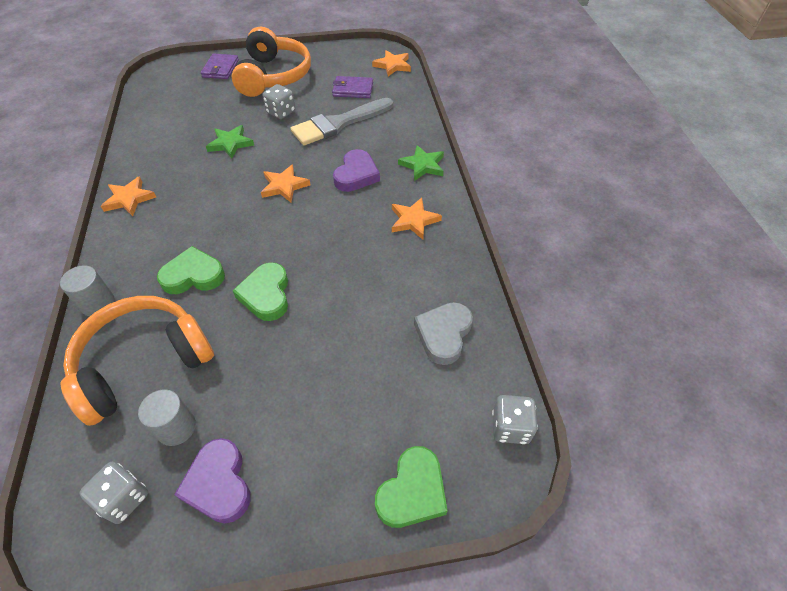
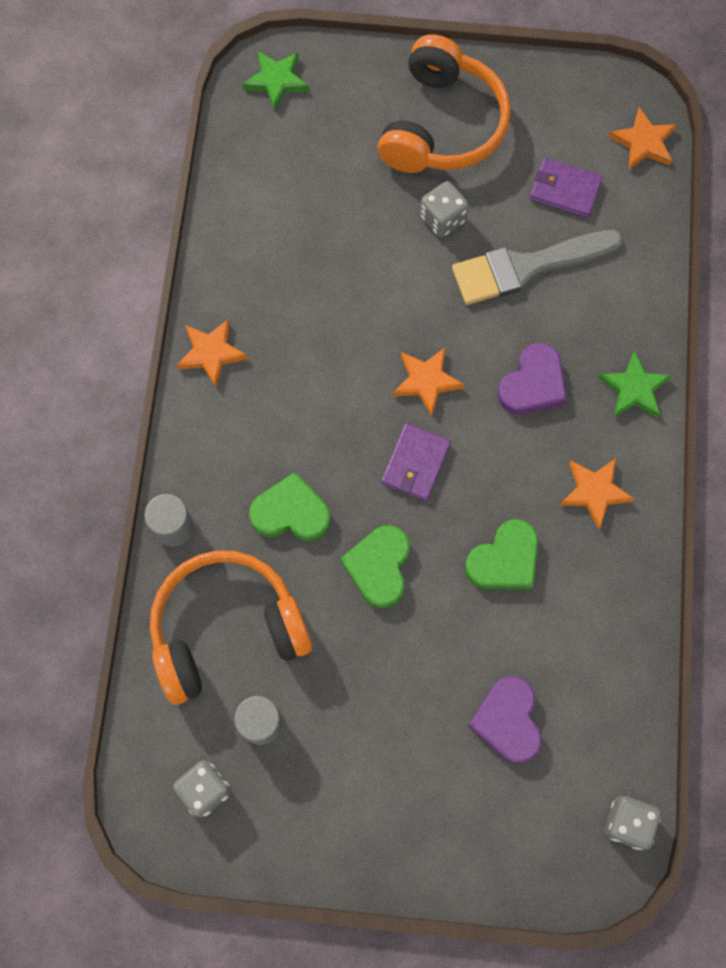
camera: 15 degrees right, 20 degrees up
purple heart [174,438,251,524] -> purple heart moved to [468,676,542,763]
purple wallet [201,54,239,79] -> purple wallet moved to [381,423,451,501]
green star [206,125,254,159] -> green star moved to [242,51,309,110]
green heart [375,446,448,528] -> green heart moved to [465,519,538,589]
grey heart [414,302,473,365] -> none

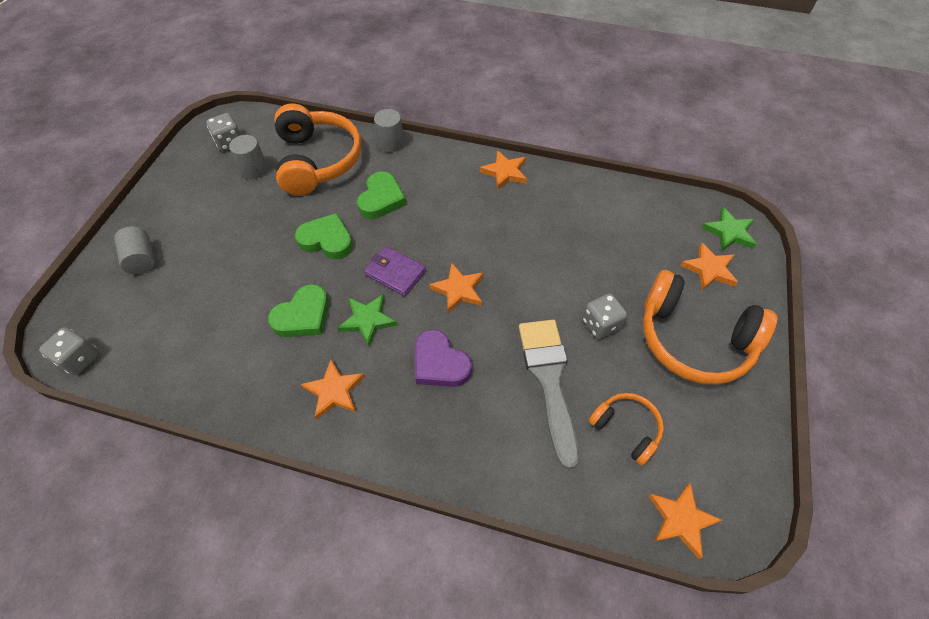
camera: 100 degrees right, 15 degrees down
green heart [465,519,538,589] -> green heart turned 105 degrees counterclockwise [268,284,329,337]
purple heart [468,676,542,763] -> none
purple wallet [530,158,602,218] -> orange headphones [588,393,664,465]
green star [598,351,672,418] -> green star moved to [338,294,398,346]
none -> grey cylinder [114,227,155,274]
none -> orange star [680,242,738,290]

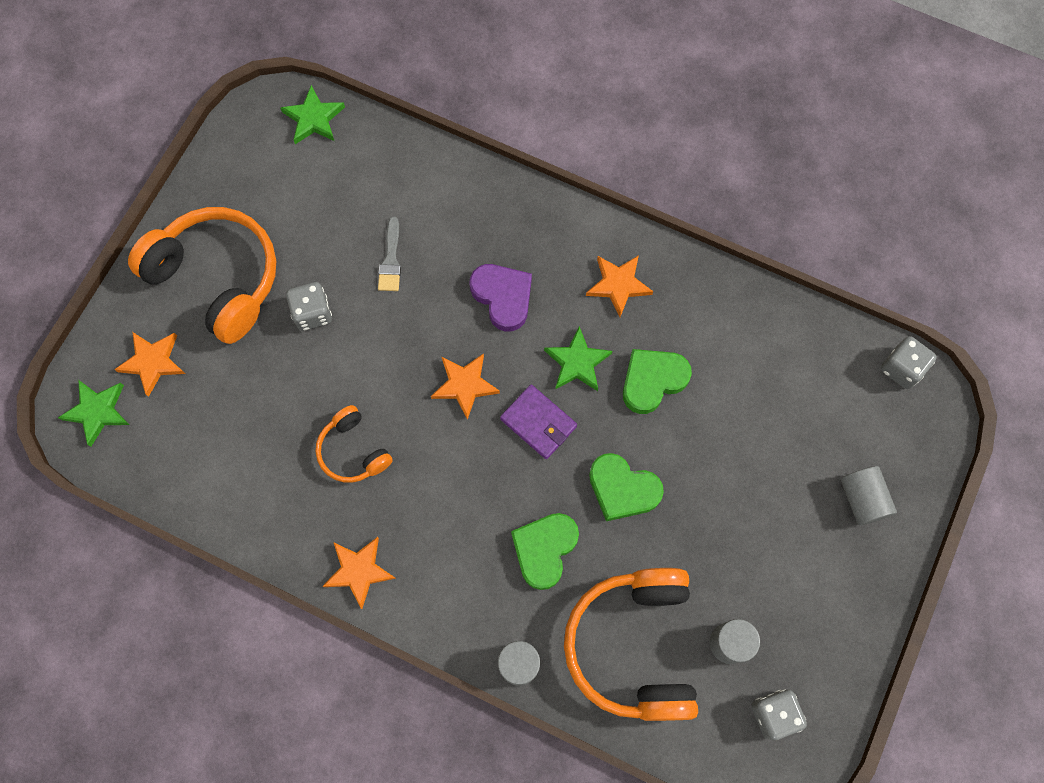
camera: 170 degrees left, 15 degrees up
grey brush [519,320,579,469] -> grey brush [378,217,401,291], size x0.49
orange headphones [588,393,664,465] -> orange headphones moved to [315,405,393,483]
orange star [649,482,722,559] -> green star [280,85,345,144]

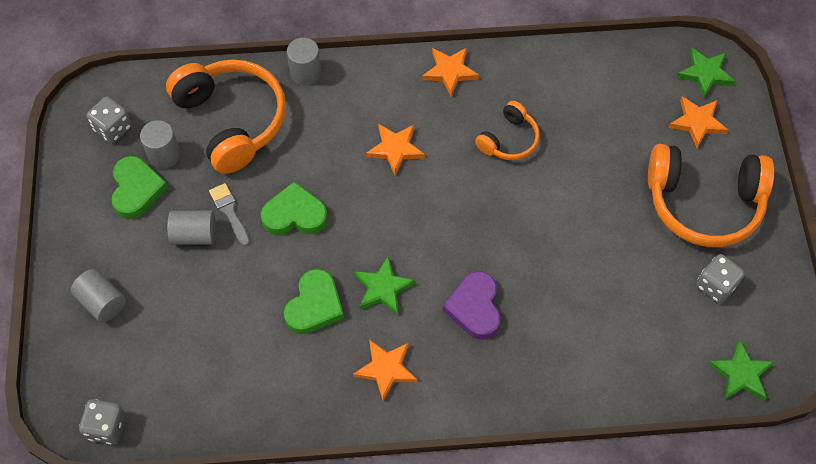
camera: 150 degrees right, 10 degrees down
grey dice [286,282,332,331] -> grey dice moved to [696,254,745,303]
orange headphones [315,405,393,483] -> orange headphones turned 105 degrees clockwise [475,101,540,160]
grey brush [378,217,401,291] -> grey brush moved to [209,183,250,246]
orange star [431,353,500,420] -> orange star moved to [366,124,425,175]
purple heart [470,264,532,332] -> purple heart turned 60 degrees clockwise [443,271,501,340]
purple wallet [500,385,577,459] -> none
green heart [511,513,579,590] -> green heart moved to [111,156,168,219]
none -> grey cylinder [167,211,216,245]

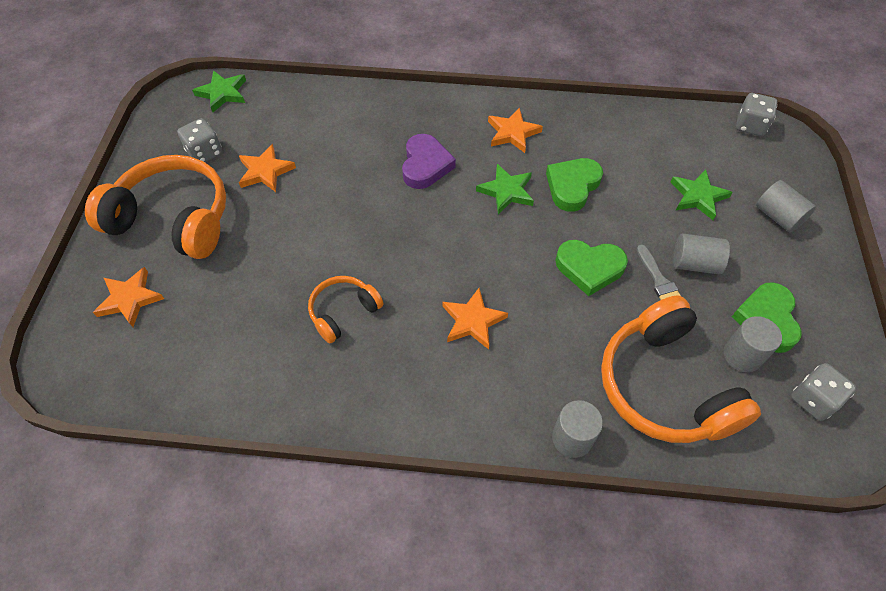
camera: 170 degrees left, 5 degrees down
orange star [422,48,479,96] -> orange star moved to [239,144,296,192]
green star [677,47,735,98] -> green star moved to [671,169,733,220]

